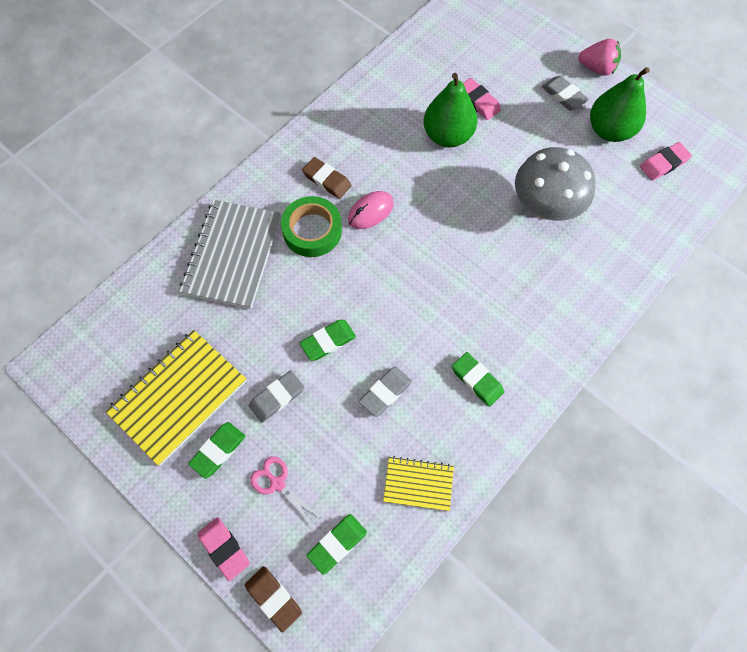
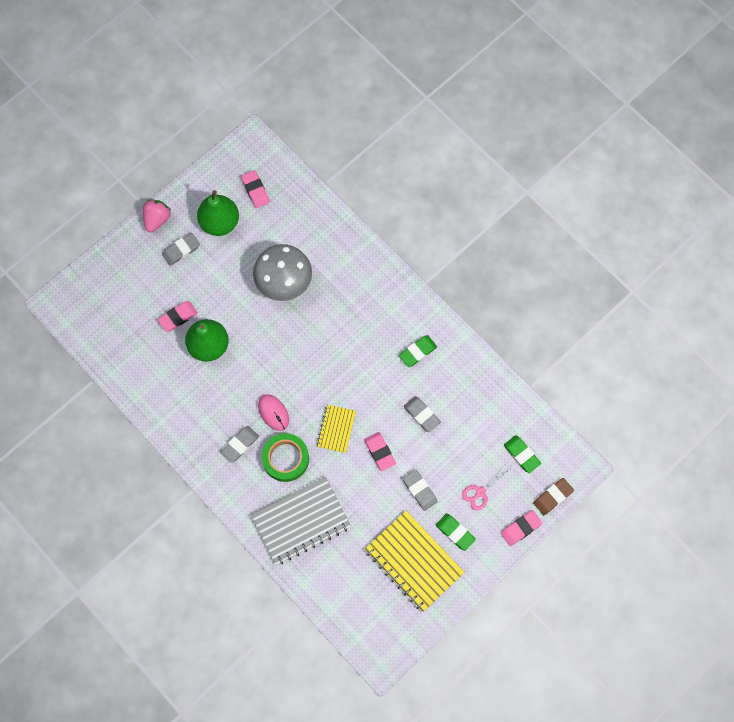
camera: 85 degrees left, 5 degrees up
grey notebook [179,200,281,309] -> grey notebook turned 45 degrees counterclockwise [251,477,351,565]
green eraser [300,320,356,361] -> pink eraser [364,432,396,471]
brown eraser [302,157,352,199] -> grey eraser [221,426,259,463]
yellow notebook [383,456,454,511] -> yellow notebook moved to [317,405,356,453]

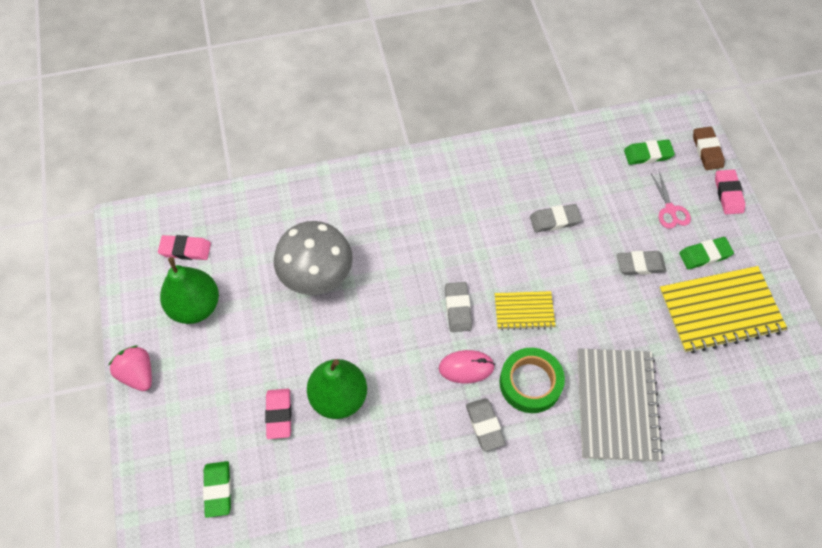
camera: 60 degrees left, 10 degrees down
grey eraser [162,233,200,266] -> grey eraser moved to [445,282,472,332]
yellow notebook [317,405,356,453] -> yellow notebook turned 45 degrees counterclockwise [495,291,555,330]
pink eraser [364,432,396,471] -> none
green eraser [399,335,437,367] -> green eraser moved to [203,461,231,518]

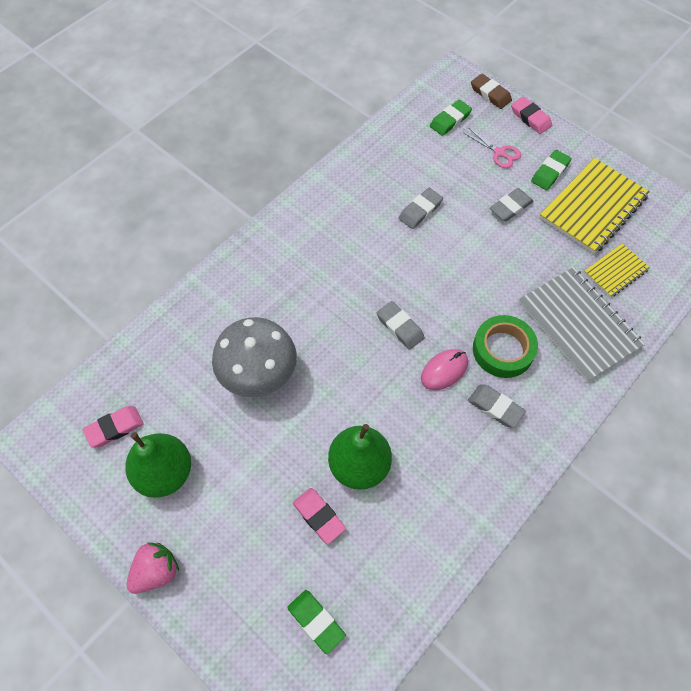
camera: 35 degrees left, 0 degrees up
pink strawberry [109,345,152,391] -> pink strawberry turned 120 degrees clockwise [126,542,179,594]
yellow notebook [495,291,555,330] -> yellow notebook moved to [584,243,650,298]

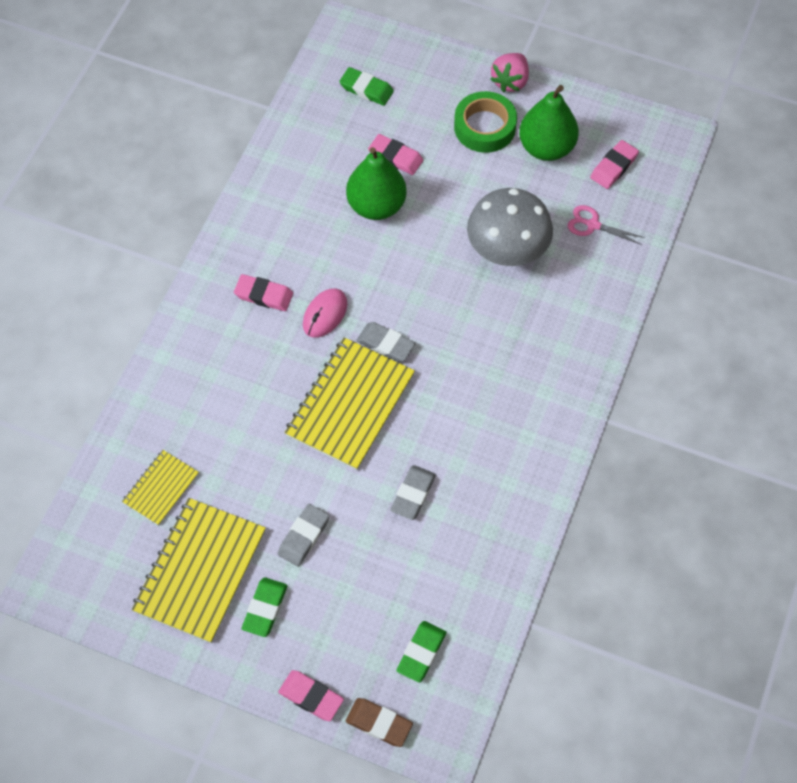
camera: 160 degrees right, 0 degrees up
pink scissors [464,128,521,168] -> pink scissors moved to [568,205,645,245]
grey eraser [468,384,526,428] -> pink eraser [234,274,293,311]
green tape [473,315,538,378] -> green tape moved to [454,91,517,153]
grey notebook [519,267,645,382] -> none
none -> yellow notebook [285,337,415,470]

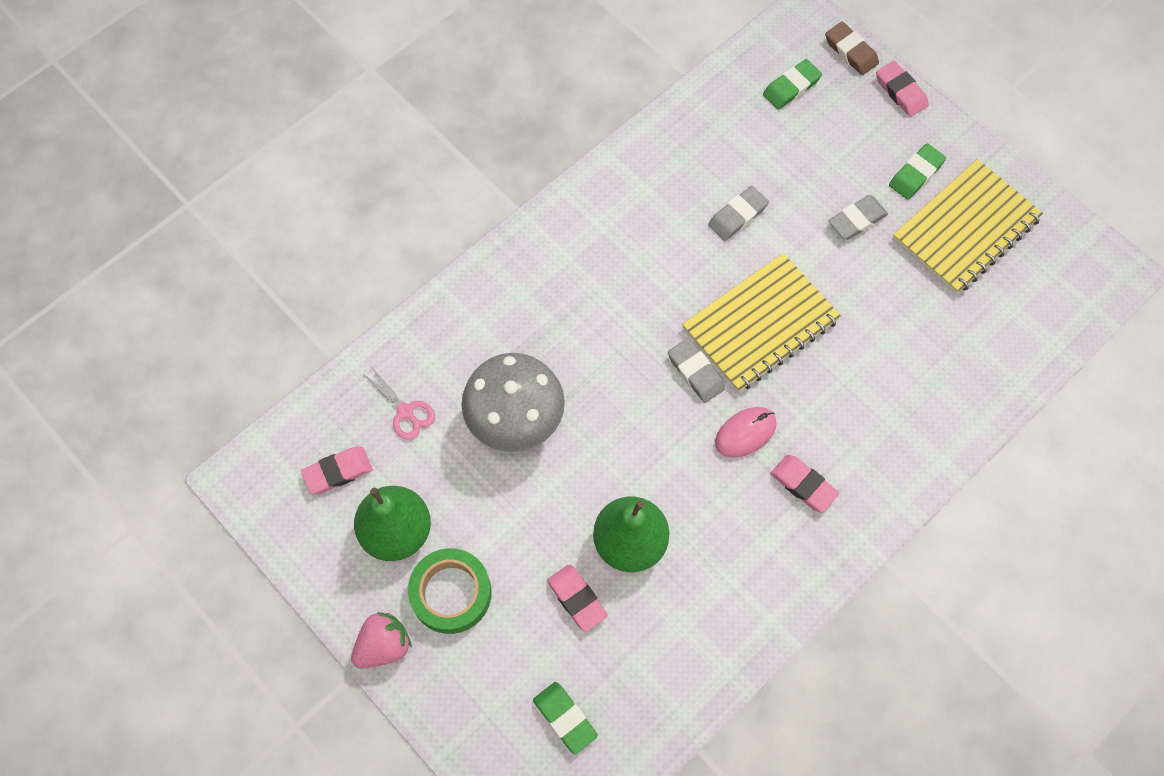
camera: 155 degrees left, 5 degrees up
yellow notebook [122,450,199,526] -> none

